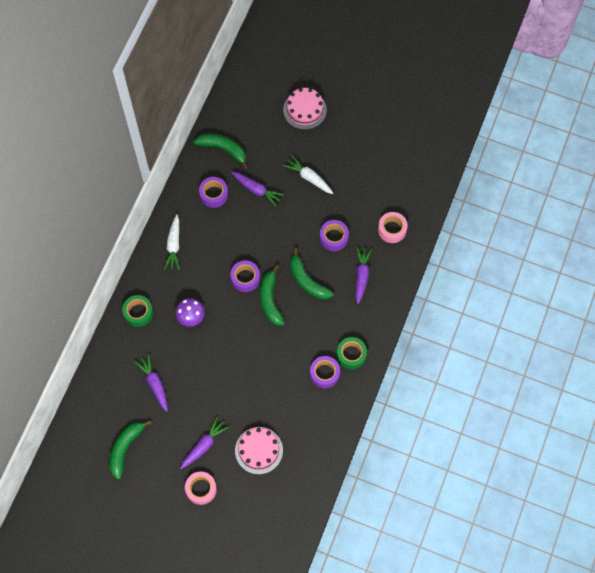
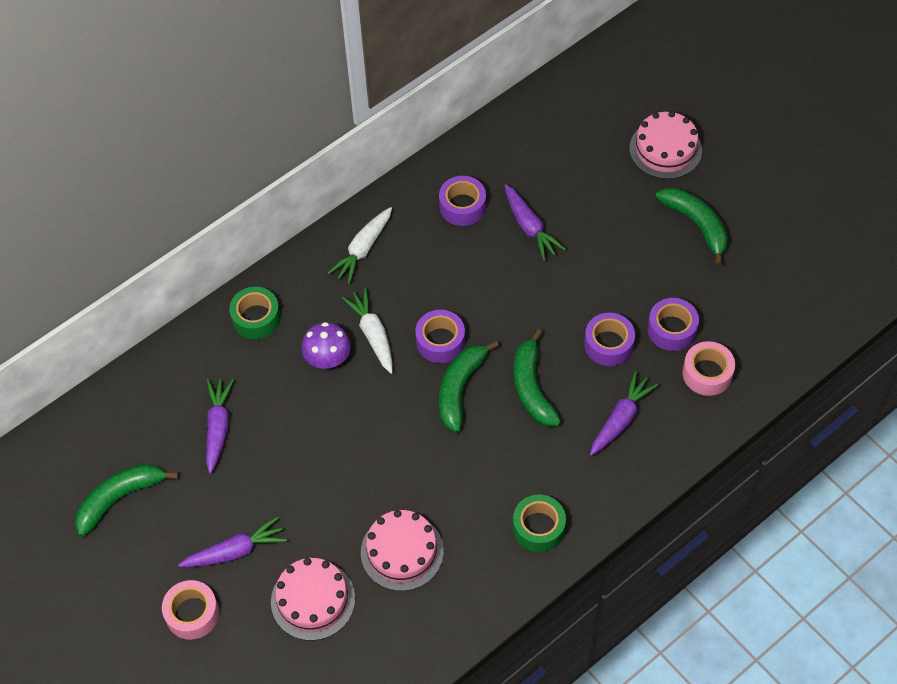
camera: 30 degrees right, 10 degrees down
green banana [194,134,248,169] -> green banana moved to [656,188,728,266]
white carrot [283,155,333,194] -> white carrot moved to [342,288,393,374]
purple tape [310,356,340,388] -> purple tape moved to [648,298,699,351]
none -> pink cake [361,510,444,591]

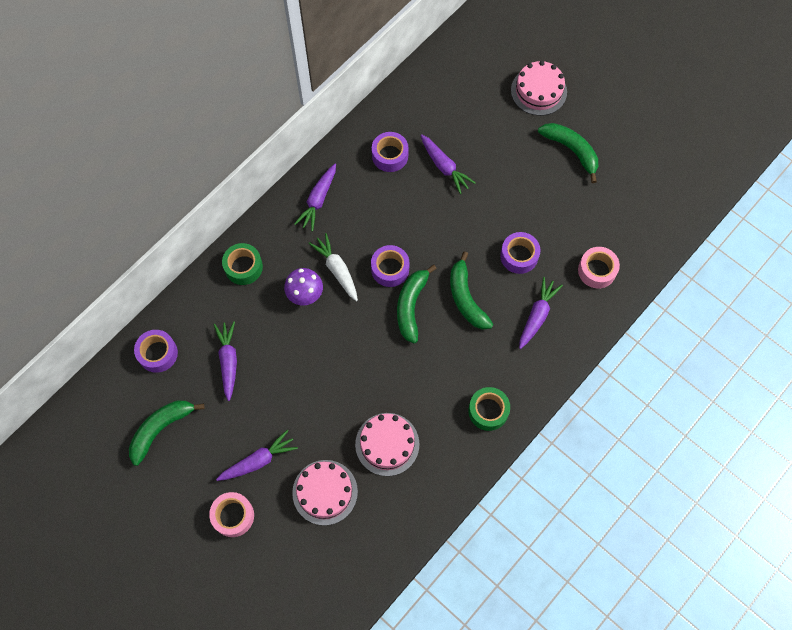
camera: 10 degrees left, 10 degrees up
white carrot [328,207,392,284] -> purple carrot [294,164,336,231]
purple tape [648,298,699,351] -> purple tape moved to [134,330,178,373]

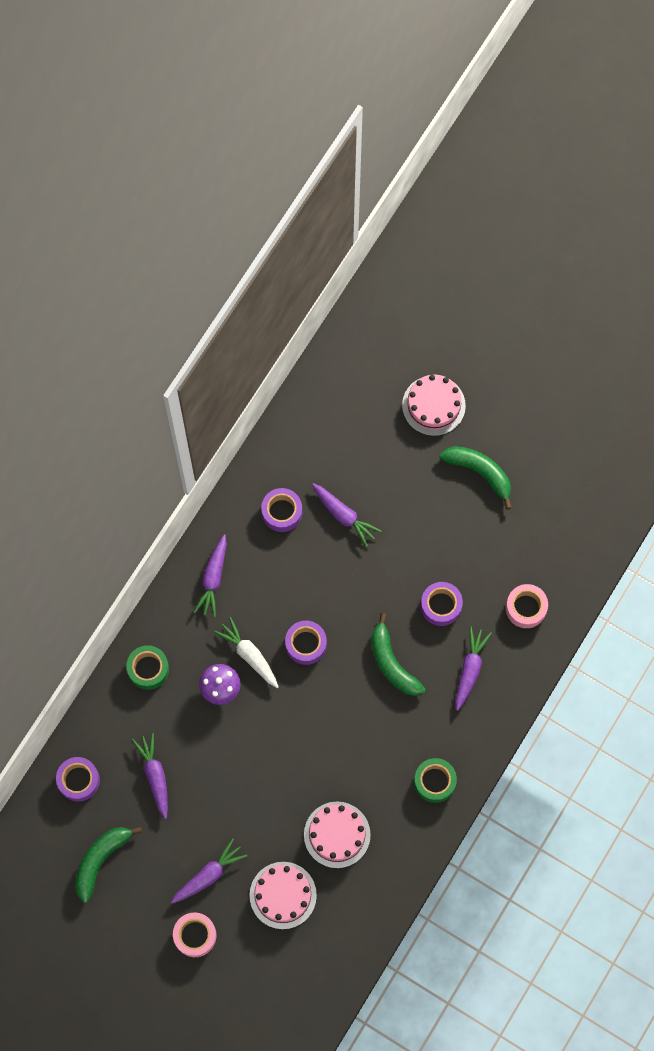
camera: 10 degrees left, 5 degrees up
green banana [397,265,437,343] -> none

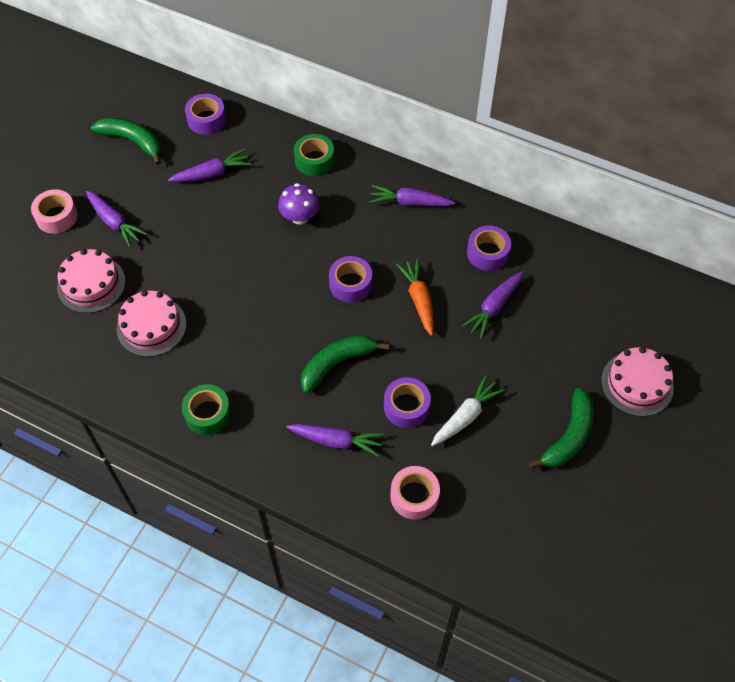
camera: 85 degrees right, 15 degrees down
white carrot [214,617,278,688] -> white carrot moved to [431,375,505,446]
none -> orange carrot [396,259,434,336]

